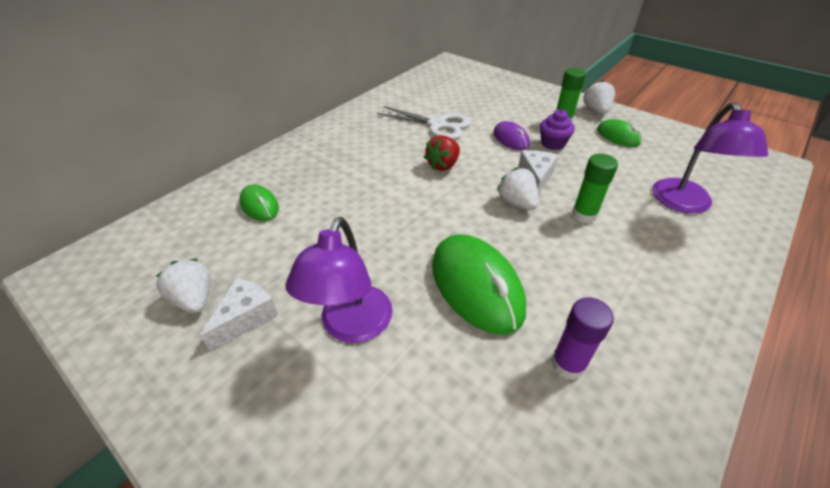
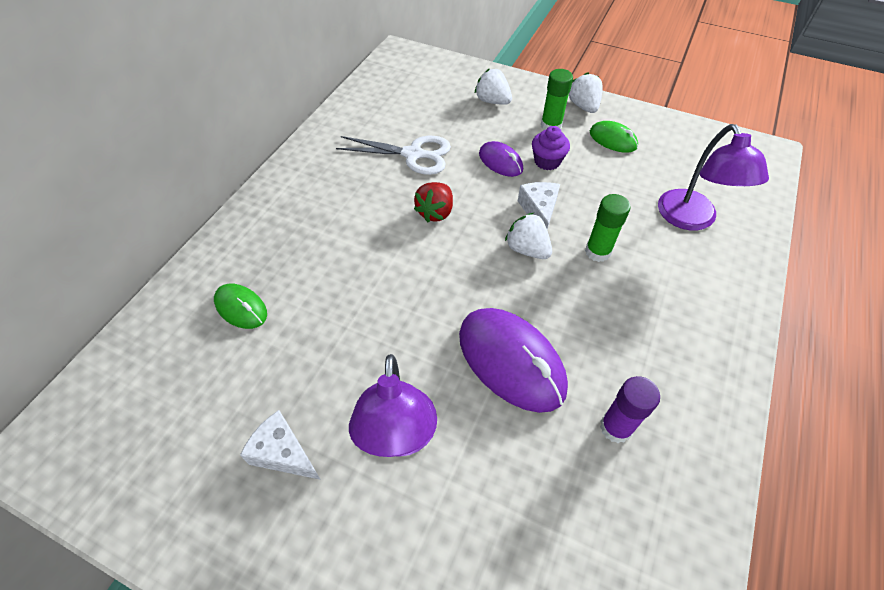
camera: 15 degrees left, 10 degrees up
white strawberry [156,259,210,314] -> white strawberry moved to [475,69,512,105]
white cheese [200,278,278,351] -> white cheese turned 75 degrees counterclockwise [240,410,321,480]
green mouse [432,234,526,335] -> purple mouse [459,308,568,413]

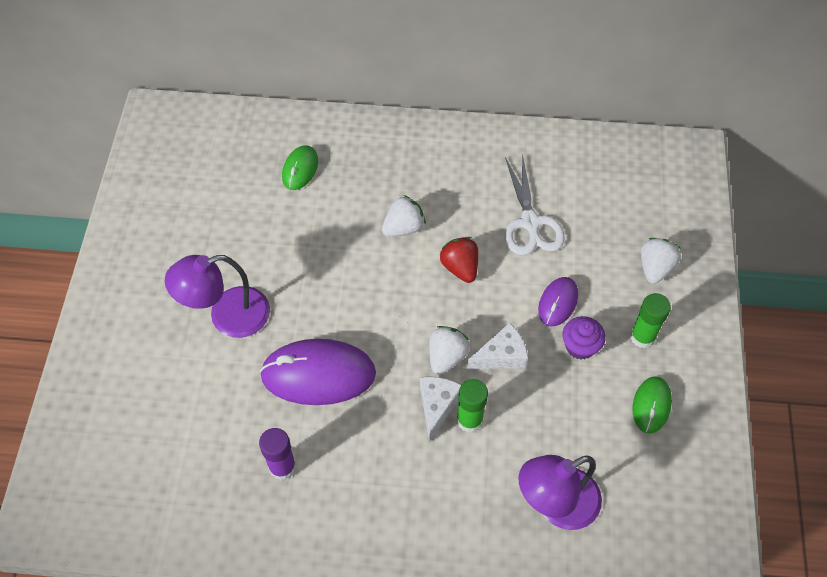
camera: 70 degrees right, 5 degrees up
white cheese [240,410,321,480] -> white cheese moved to [420,376,461,442]
red strawberry [414,182,453,222] -> red strawberry turned 60 degrees clockwise [439,237,478,283]
purple mouse [459,308,568,413] -> purple mouse turned 60 degrees clockwise [259,339,376,405]
white strawberry [569,72,603,113] -> white strawberry moved to [382,195,426,237]

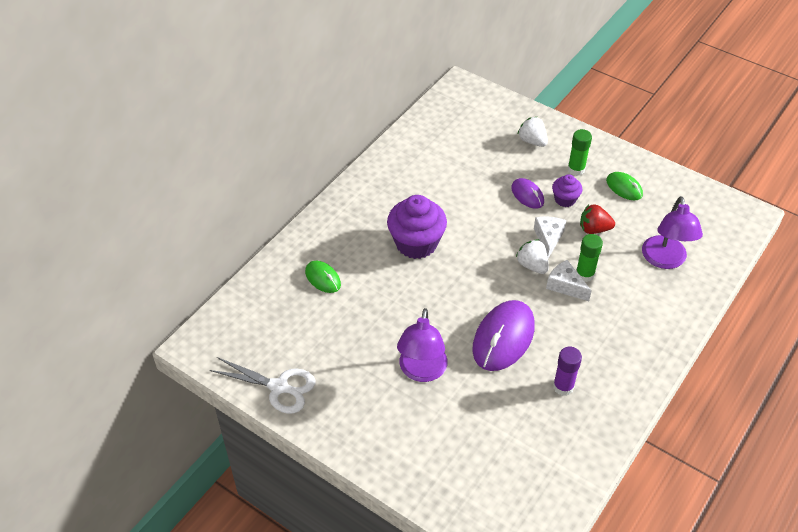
camera: 60 degrees left, 10 degrees down
white strawberry [382,195,426,237] -> purple cupcake [387,195,447,259]
red strawberry [439,237,478,283] -> red strawberry moved to [580,204,615,234]
white scissors [505,154,565,255] -> white scissors moved to [210,357,315,414]

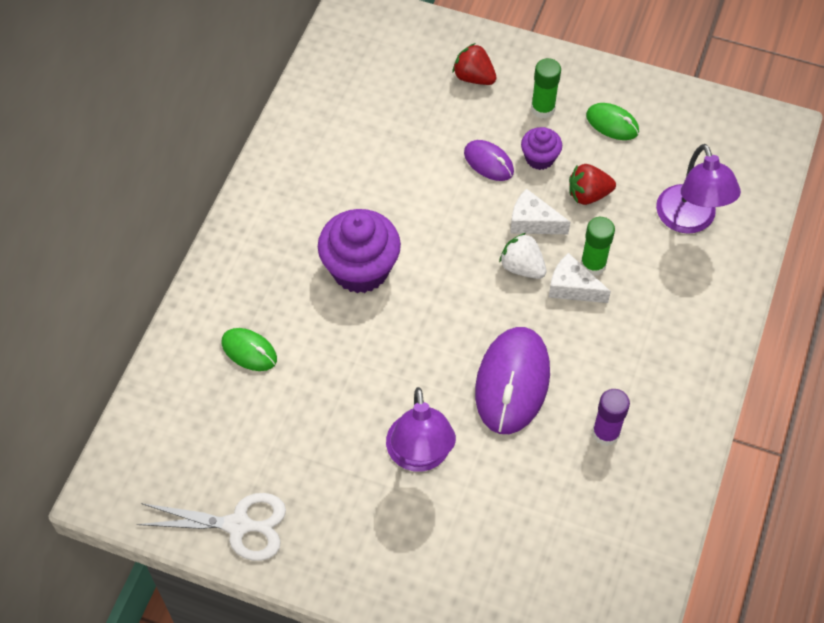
camera: 15 degrees left, 10 degrees up
white strawberry [518,117,548,147] -> red strawberry [453,43,497,85]
white cheese [534,217,566,258] -> white cheese turned 60 degrees counterclockwise [510,188,570,234]

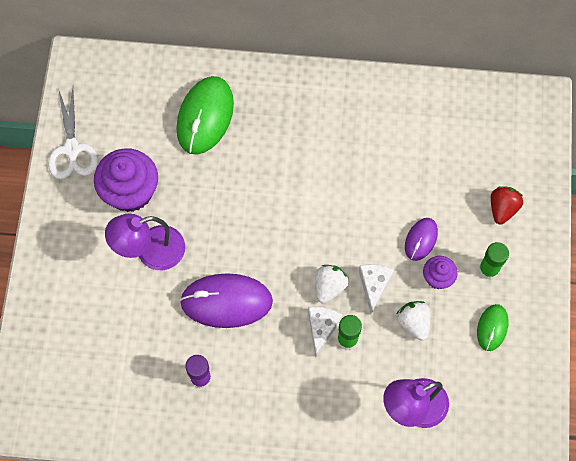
camera: 75 degrees right, 10 degrees up
green mouse [221,328,277,371] -> green mouse [176,76,234,155], size x1.87
purple cupcake [318,209,401,293] -> purple cupcake moved to [94,148,158,212]
red strawberry [569,164,616,205] -> white strawberry [397,301,430,341]

